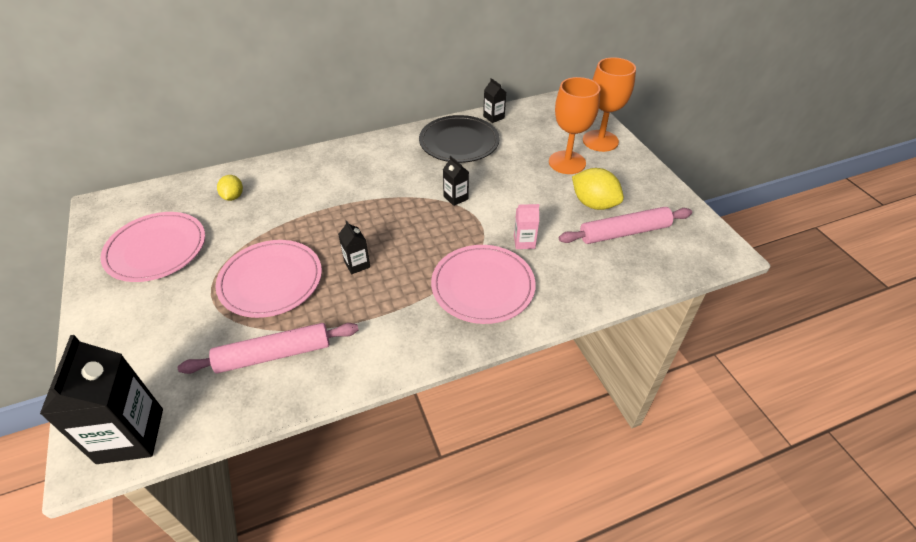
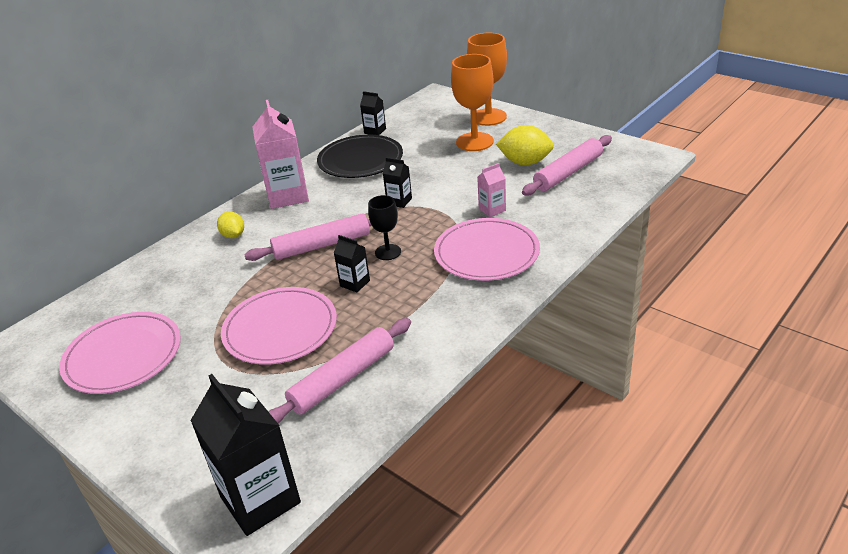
camera: 25 degrees left, 10 degrees down
yellow lemon [217,175,243,201] -> yellow lemon moved to [217,211,244,238]
none -> pink rolling pin [244,213,372,261]
none -> pink carton [252,100,309,209]
none -> black goblet [368,195,401,260]

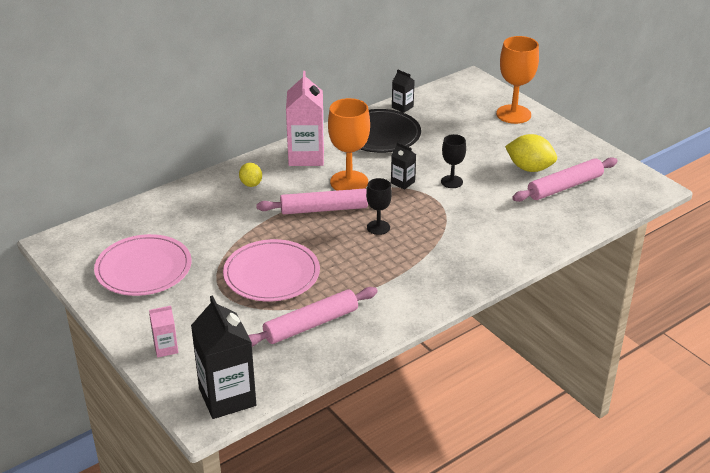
camera: 10 degrees right, 0 degrees up
black carton [334,235,370,292] -> none
pink plate [434,218,540,281] -> none
orange goblet [451,54,494,151] -> orange goblet moved to [328,98,370,191]
pink carton [477,163,506,217] -> pink carton moved to [149,306,178,358]
none -> black goblet [441,134,466,188]

